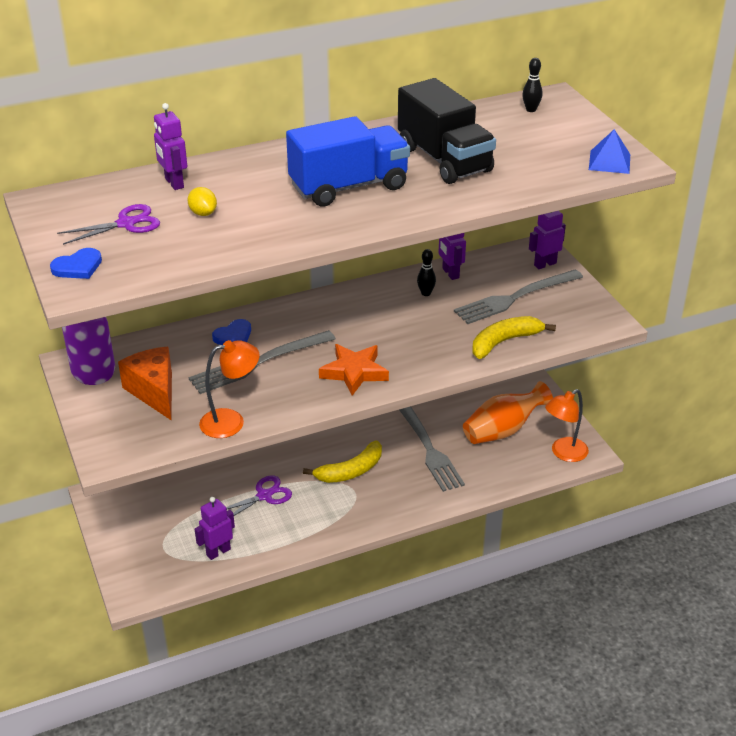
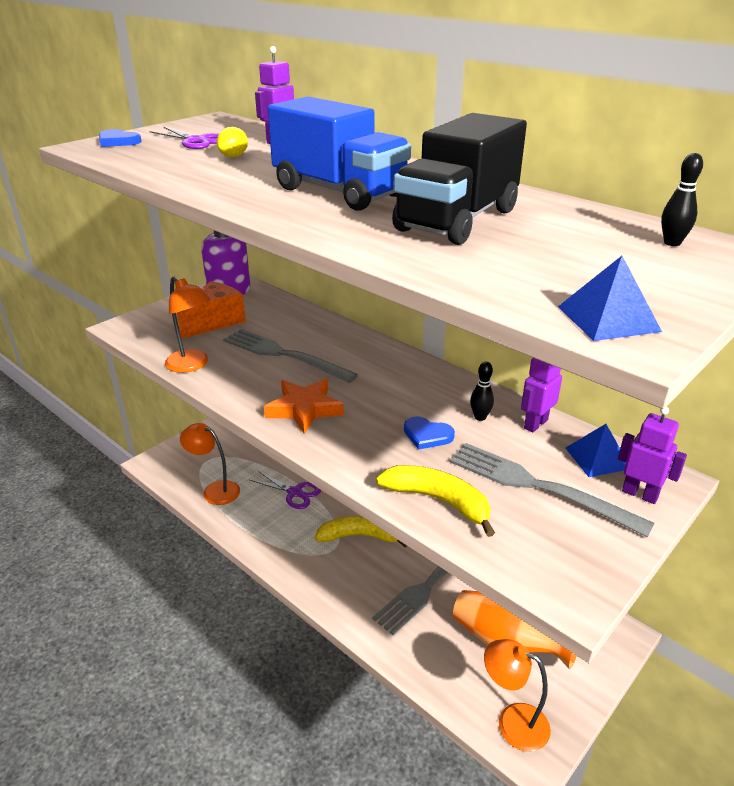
camera: 65 degrees right, 5 degrees down
purple robot [195,497,235,560] -> orange lamp [180,423,240,505]
blue heart [212,319,251,345] -> blue heart moved to [404,416,455,450]
yellow banana [303,440,382,483] -> yellow banana turned 150 degrees clockwise [315,516,407,547]
none -> blue pyramid [566,424,626,477]

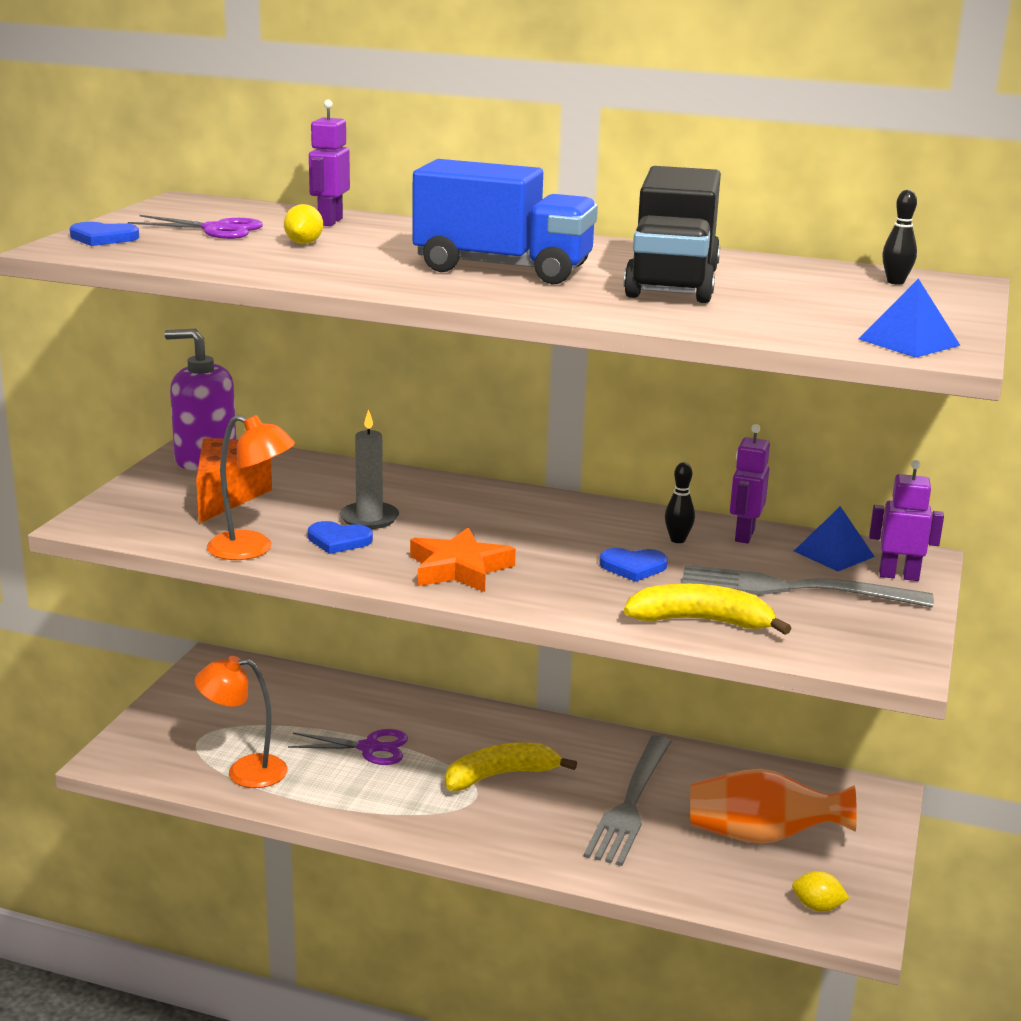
camera: 25 degrees left, 10 degrees down
grey fork [223,329,358,383] -> grey candle [340,409,399,529]
orange lamp [484,639,551,752] -> yellow lemon [792,871,849,912]
none -> blue heart [308,521,373,554]

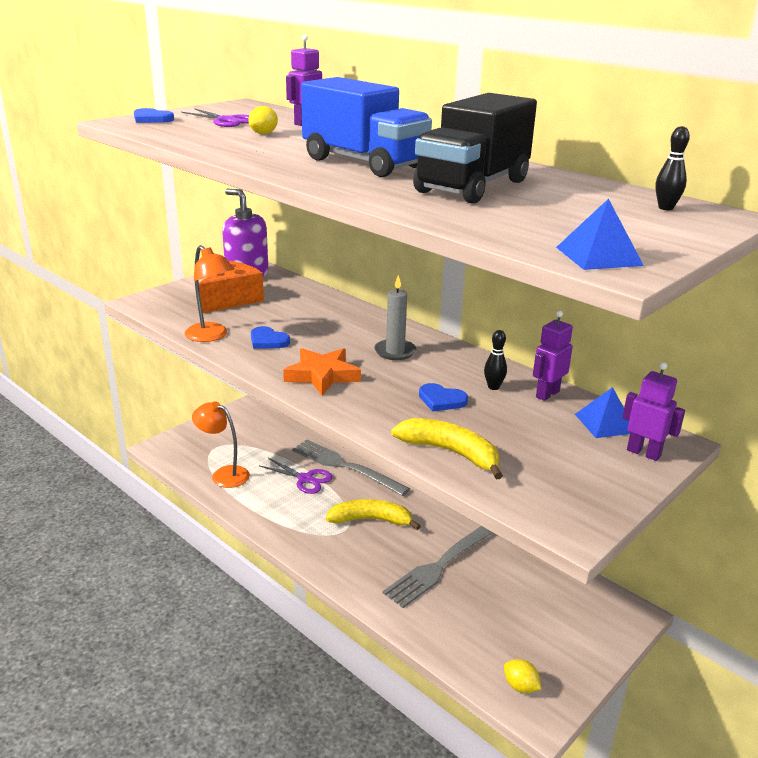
camera: 25 degrees right, 5 degrees up
grey candle [340,409,399,529] -> grey candle moved to [375,275,416,360]
grey fork [682,565,934,608] -> grey fork moved to [292,440,410,496]
orange vase [690,769,857,844] -> none

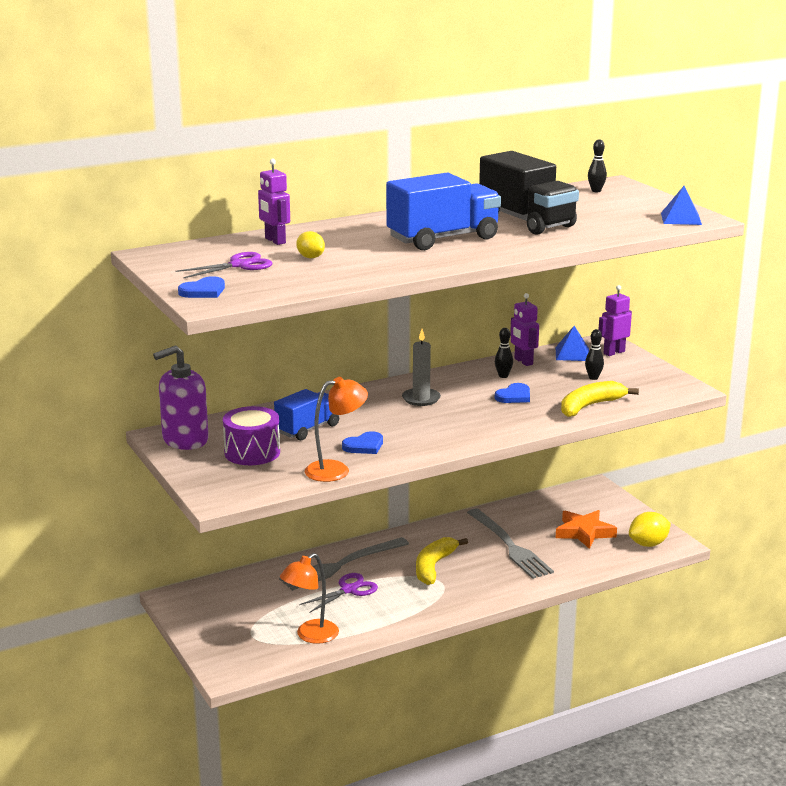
camera: 70 degrees left, 5 degrees down
orange cheese [199,261,264,313] -> purple drum [223,406,280,465]
orange star [283,348,361,395] -> orange star moved to [556,510,617,549]
yellow lemon [504,659,541,693] -> yellow lemon [629,512,671,547], size x1.55
none -> blue truck [274,389,339,441]
none -> black bowling pin [585,329,604,380]

